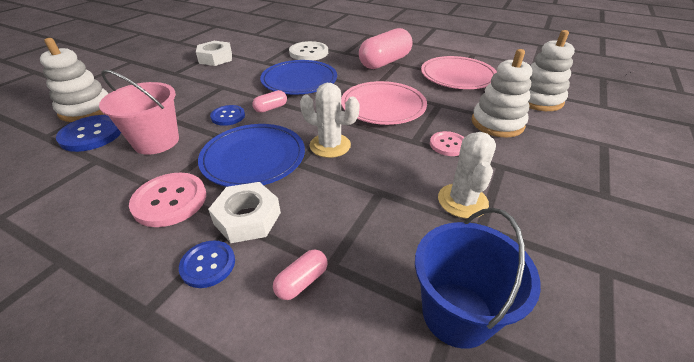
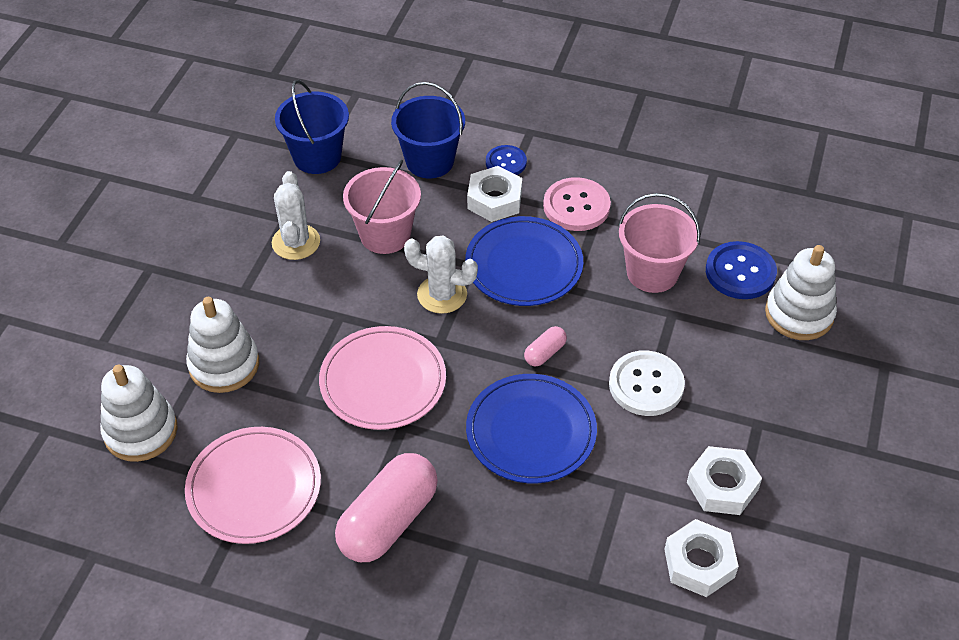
camera: 170 degrees right, 10 degrees up
blue button [210,105,245,126] -> none
pink capsule [273,250,327,300] -> blue bucket [391,82,465,178]
white button [289,41,328,60] -> white button moved to [609,350,685,416]
pink button [430,131,465,156] -> none
none -> pink bucket [343,159,421,254]
none -> white nut [664,519,739,597]

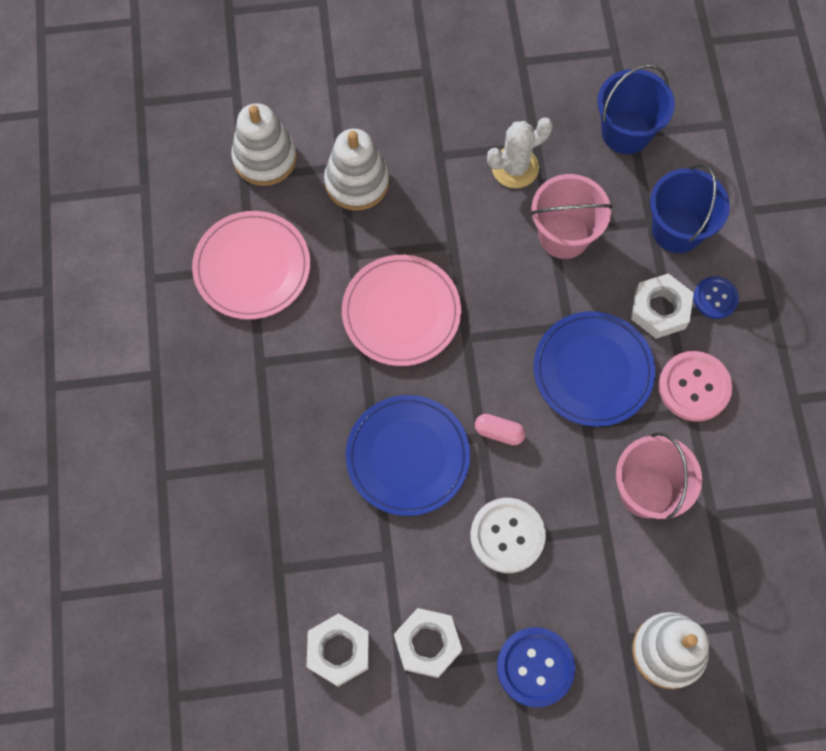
camera: 65 degrees right, 20 degrees up
pink capsule [335,453,438,562] -> none
white cactus [404,235,478,314] -> none
blue button [706,241,777,299] -> blue button moved to [497,627,575,708]

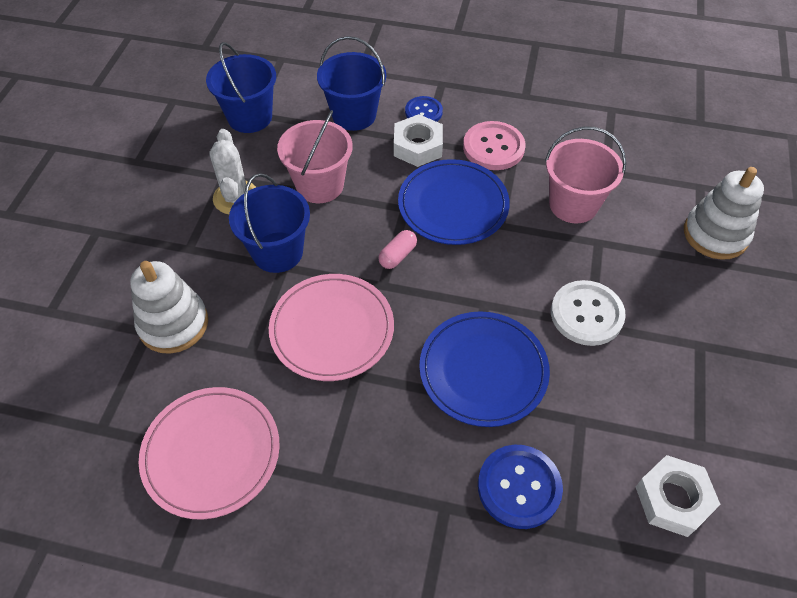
camera: 70 degrees left, 15 degrees down
white stacking toy [231,103,297,186] -> none
white nut [394,608,462,678] -> none
pink capsule [475,414,526,445] -> pink capsule moved to [378,230,417,269]
blue button [497,627,575,708] -> blue button moved to [478,445,563,529]
none -> blue bucket [229,173,310,273]

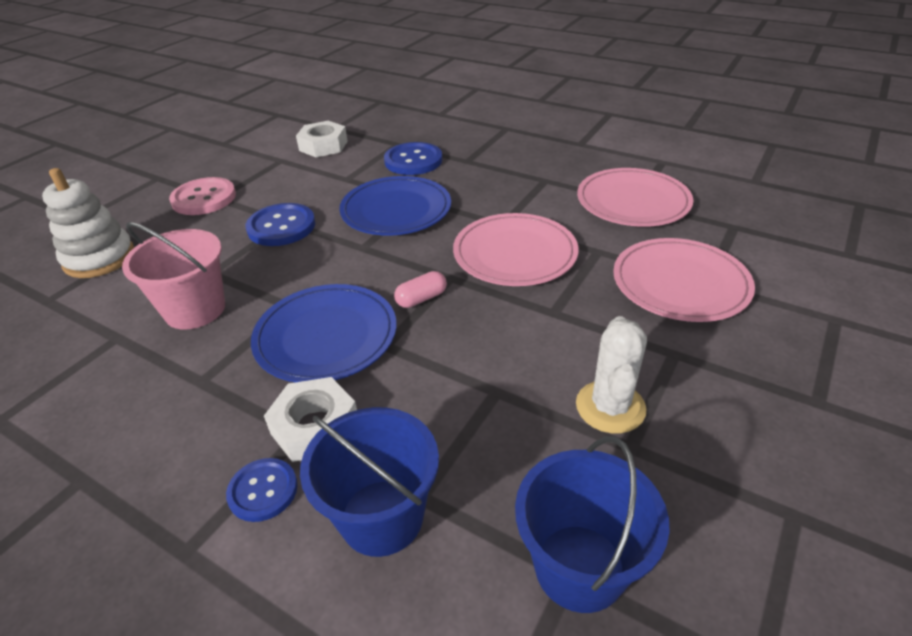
camera: 160 degrees left, 15 degrees down
white stacking toy [130,261,208,354] -> pink plate [613,238,755,322]
blue bucket [229,173,310,273] -> none
pink bucket [277,110,353,203] -> none
pink button [463,121,525,170] -> pink button moved to [169,177,236,215]
white button [551,280,626,346] -> blue button [246,203,315,246]

